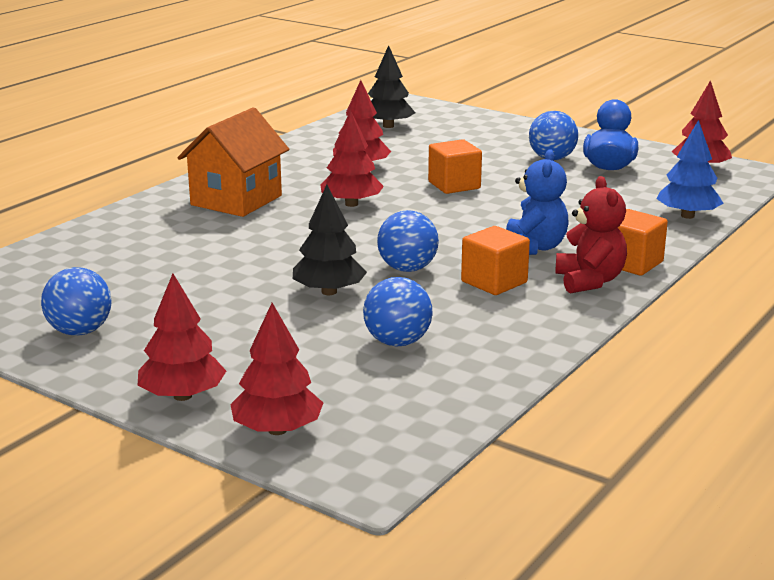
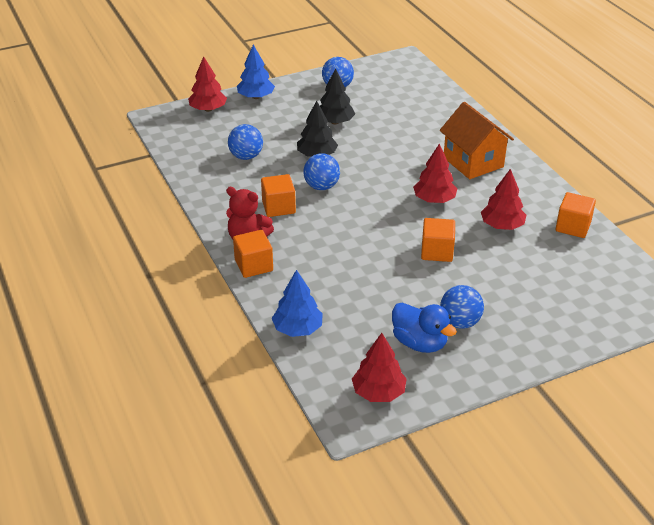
camera: 120 degrees right, 15 degrees up
red tree [138,274,226,401] -> blue tree [237,45,275,99]
black tree [368,45,415,128] -> black tree moved to [320,68,355,124]
blue teddy bear [506,149,569,255] -> none
none -> orange cube [556,192,596,238]

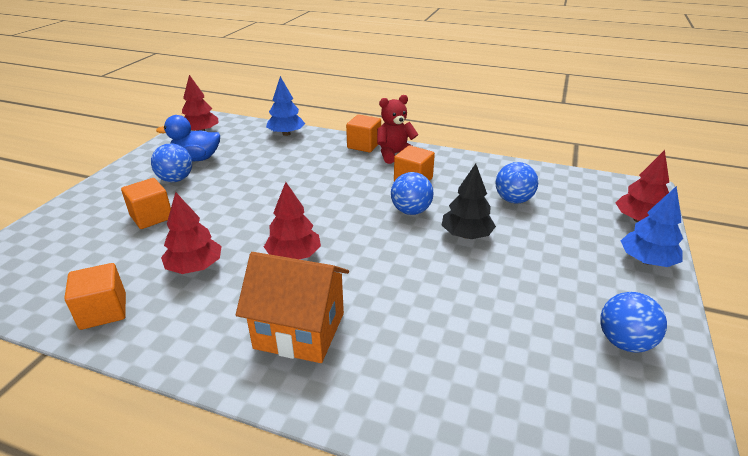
camera: 135 degrees right, 5 degrees down
black tree [320,68,355,124] -> none
orange cube [421,218,455,262] -> orange cube moved to [121,178,171,229]

